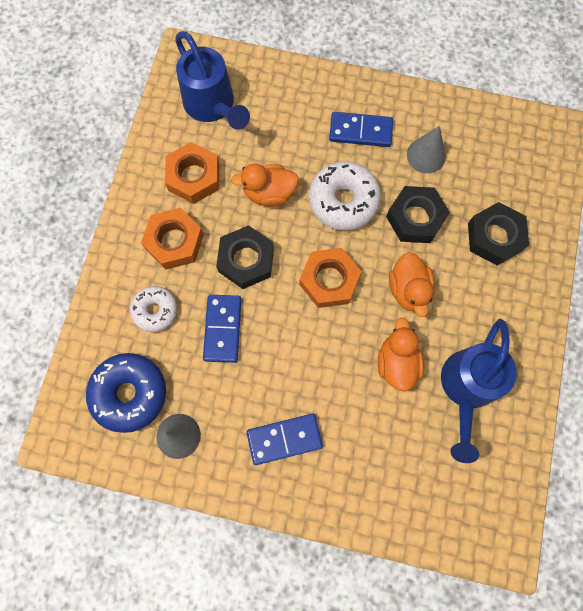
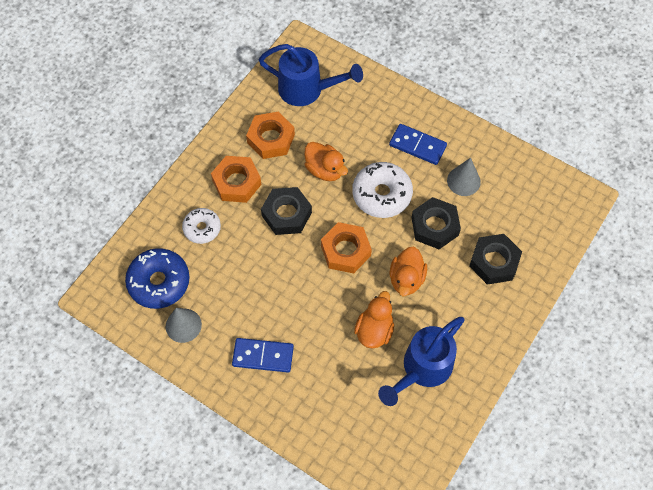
camera: 20 degrees right, 10 degrees down
blue watering can [175,31,250,130] -> blue watering can turned 60 degrees counterclockwise [258,44,363,106]
blue domino [203,295,241,363] -> none
orange duck [231,163,299,206] -> orange duck turned 150 degrees counterclockwise [304,142,348,181]

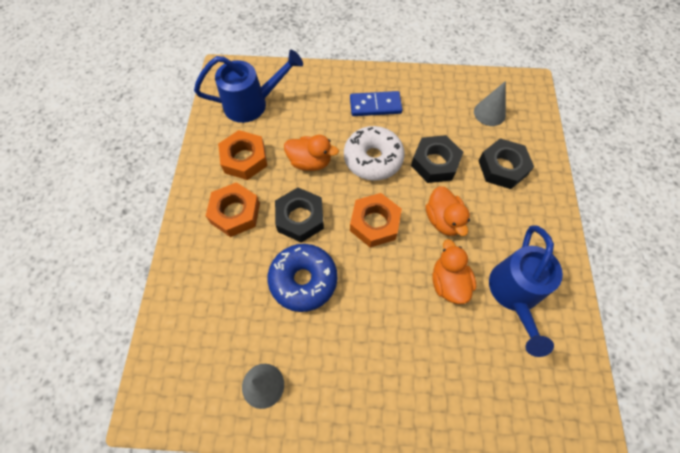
camera: 30 degrees left, 0 degrees up
blue donut [125,248,190,309] -> blue donut moved to [268,244,337,312]
white donut [182,208,221,244] -> none
blue domino [232,338,294,372] -> none
grey cone [447,158,481,196] -> grey cone moved to [474,81,506,126]

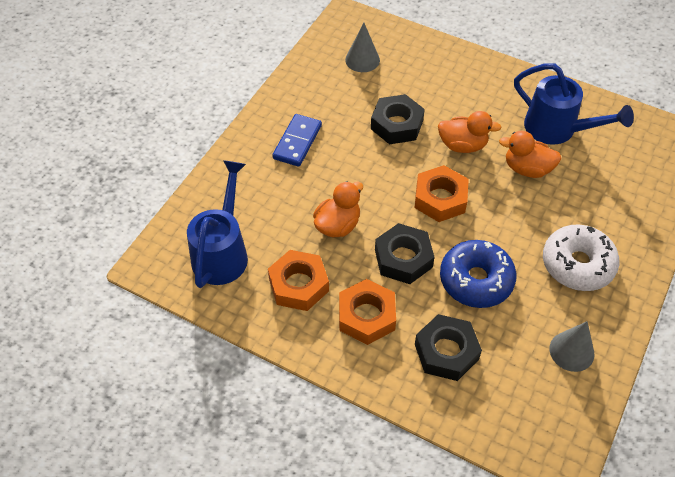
camera: 65 degrees left, 10 degrees down
white donut [344,126,405,181] -> white donut moved to [543,225,619,291]
black nut [478,138,534,189] -> black nut moved to [415,314,482,381]

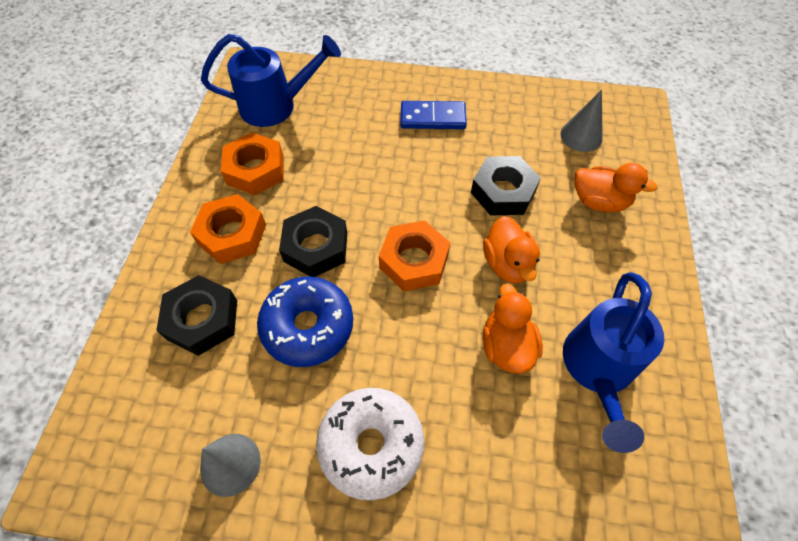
camera: 70 degrees right, 5 degrees up
orange duck [313,181,363,237] -> orange duck moved to [575,163,657,212]

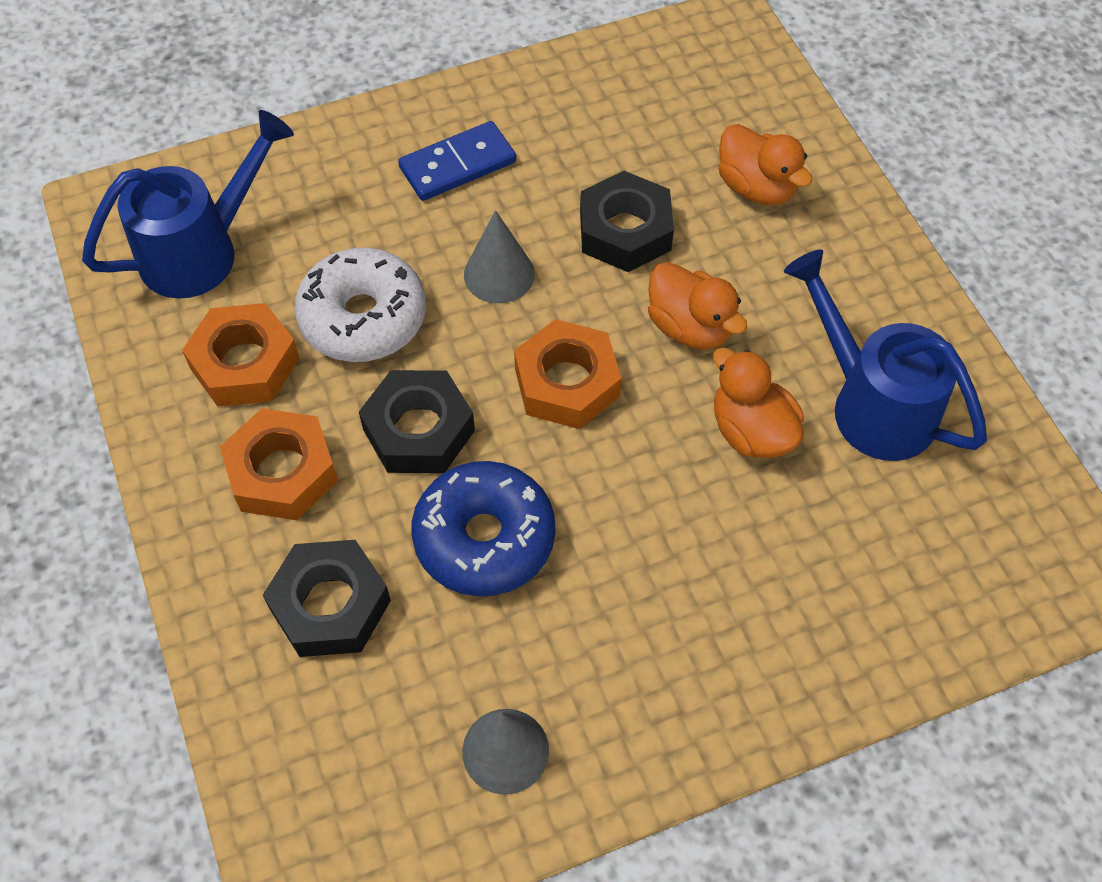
camera: 30 degrees left, 0 degrees up
white donut [316,388,424,500] -> white donut moved to [294,248,426,362]
grey cone [560,90,603,152] -> grey cone moved to [464,210,535,303]
blue watering can [563,272,664,453] -> blue watering can turned 150 degrees clockwise [784,250,987,461]
orange duck [575,163,657,212] -> orange duck turned 60 degrees clockwise [718,124,813,205]

